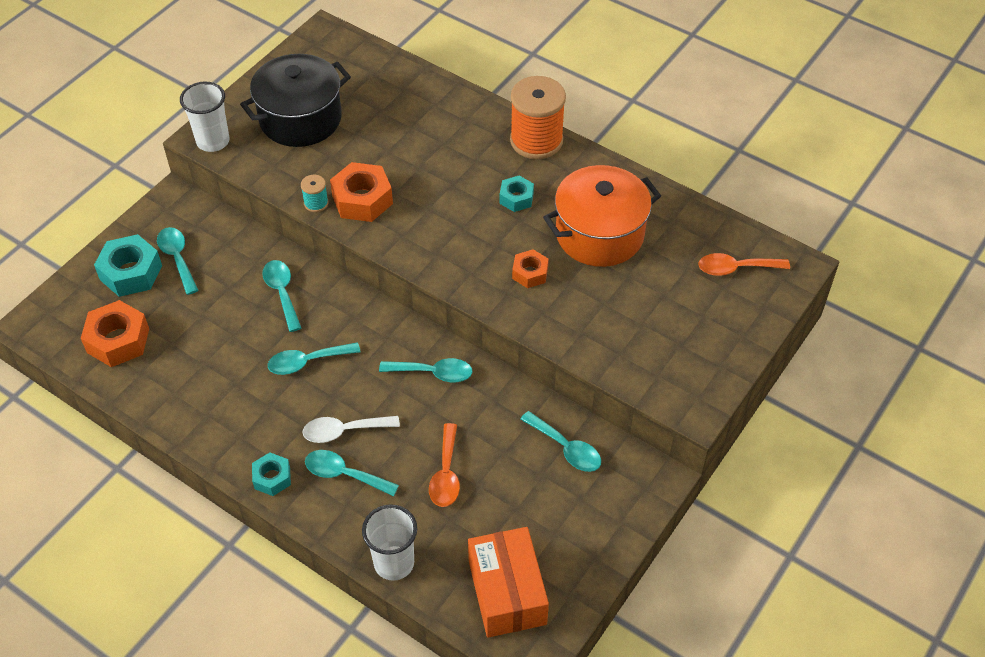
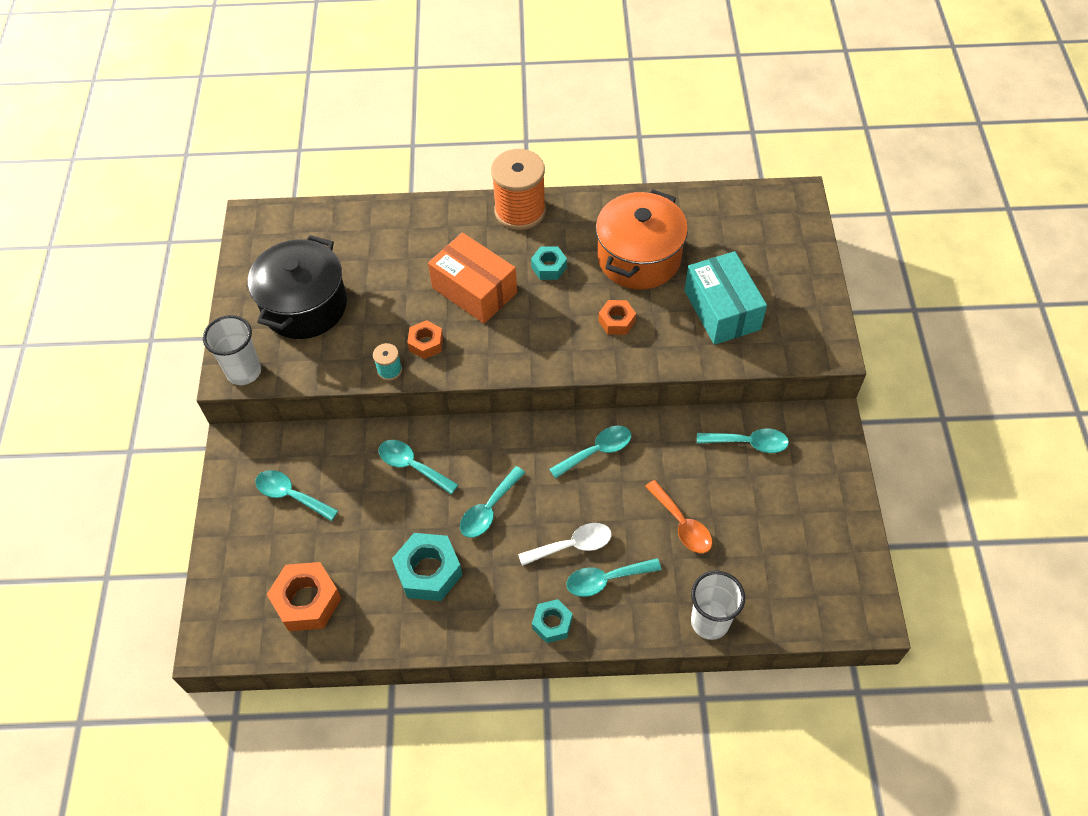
camera: 35 degrees left, 5 degrees up
turquoise nut [94,234,162,297] -> turquoise nut moved to [392,533,462,601]
white spoon [303,416,400,443] -> white spoon turned 150 degrees counterclockwise [518,523,612,566]
orange nut [330,162,393,222] -> orange nut [407,320,443,359], size x0.59
orange box [468,527,549,638] -> orange box moved to [428,232,517,324]
orange spoon [698,253,790,276] -> none
none -> turquoise box [685,251,767,345]

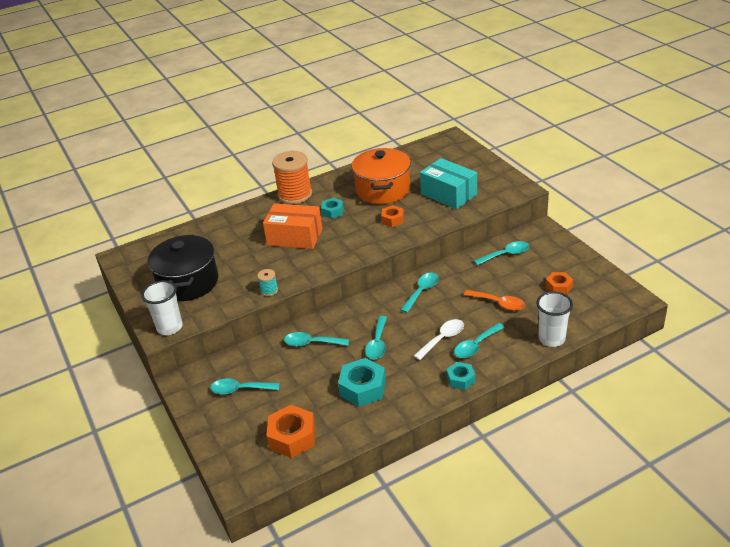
camera: 25 degrees left, 20 degrees down
orange nut [407,320,443,359] -> orange nut moved to [546,272,573,295]

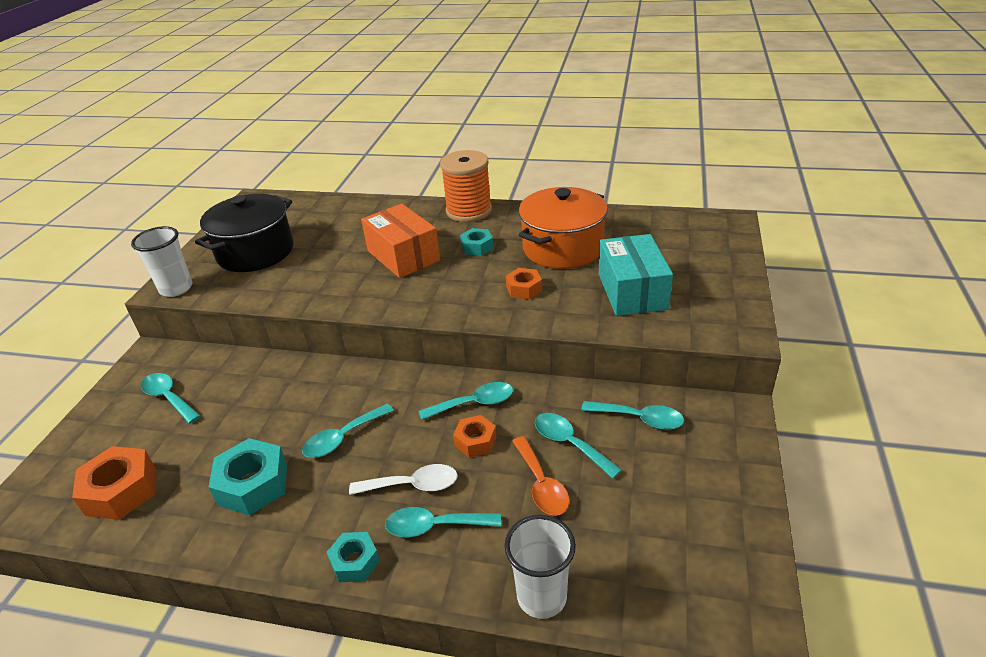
camera: 40 degrees right, 0 degrees up
turquoise spool [257,269,278,296] -> none
turquoise spoon [284,332,349,347] -> turquoise spoon moved to [535,413,622,479]
orange nut [546,272,573,295] -> orange nut moved to [453,415,497,457]

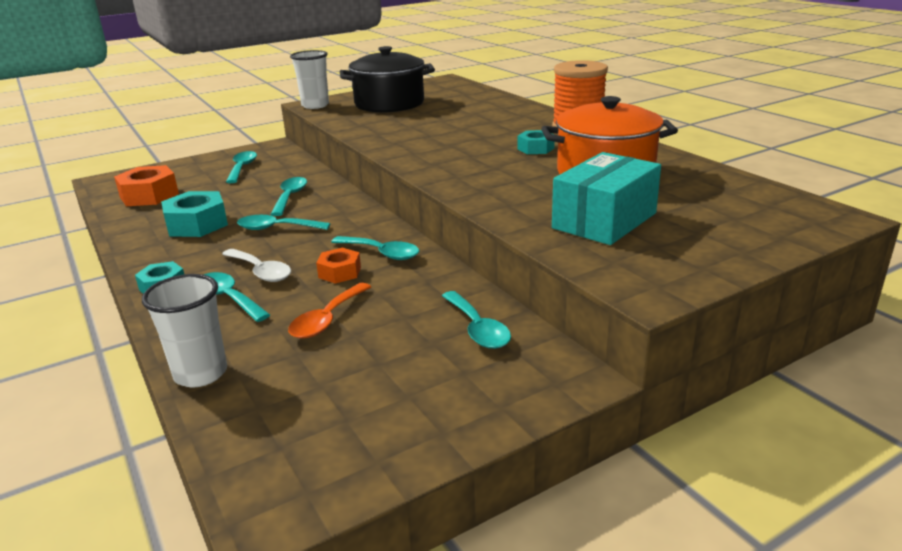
camera: 45 degrees right, 10 degrees down
orange box [361,203,440,278] -> none
orange nut [506,268,542,299] -> none
turquoise spoon [535,413,622,479] -> turquoise spoon moved to [271,177,307,216]

